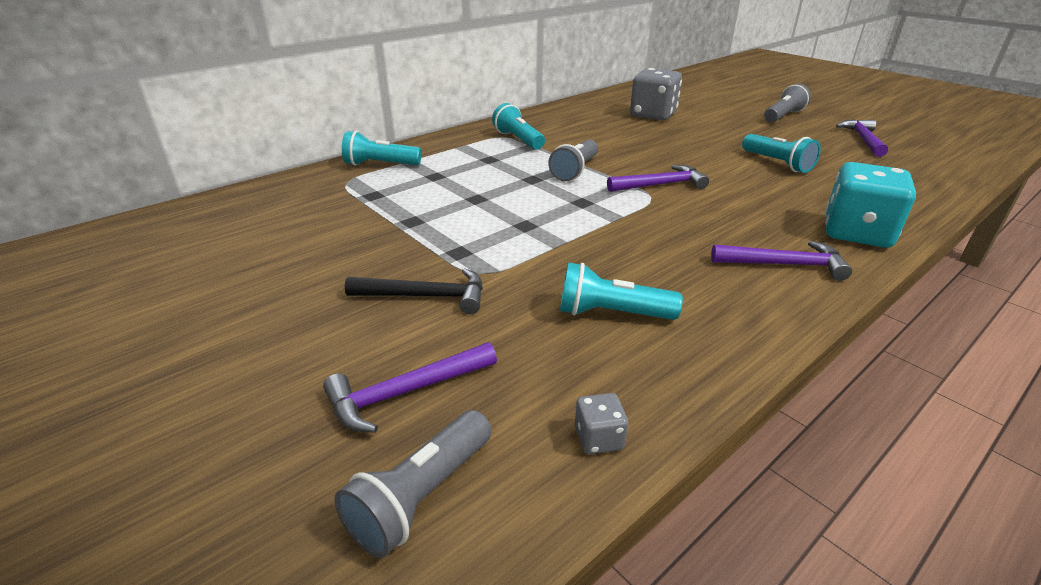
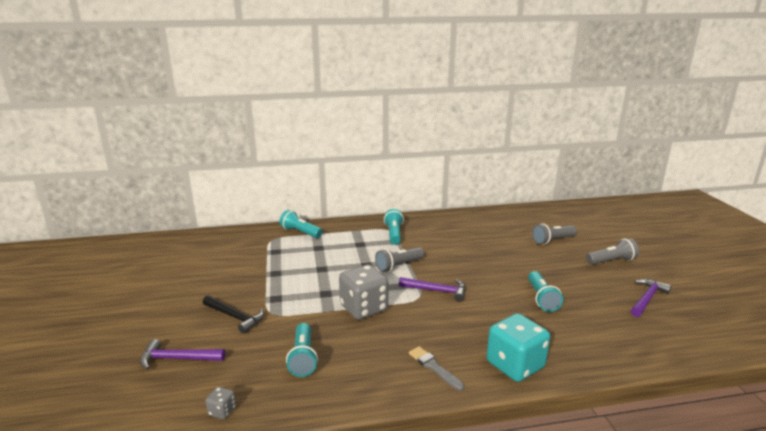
camera: 30 degrees right, 10 degrees down
grey flashlight [334,410,492,558] -> grey flashlight moved to [532,223,577,245]
turquoise flashlight [560,262,683,320] -> turquoise flashlight turned 135 degrees counterclockwise [286,323,318,377]
grey dice [630,68,682,120] -> grey dice moved to [339,265,388,320]
purple hammer [711,240,852,281] -> grey brush [409,346,464,391]

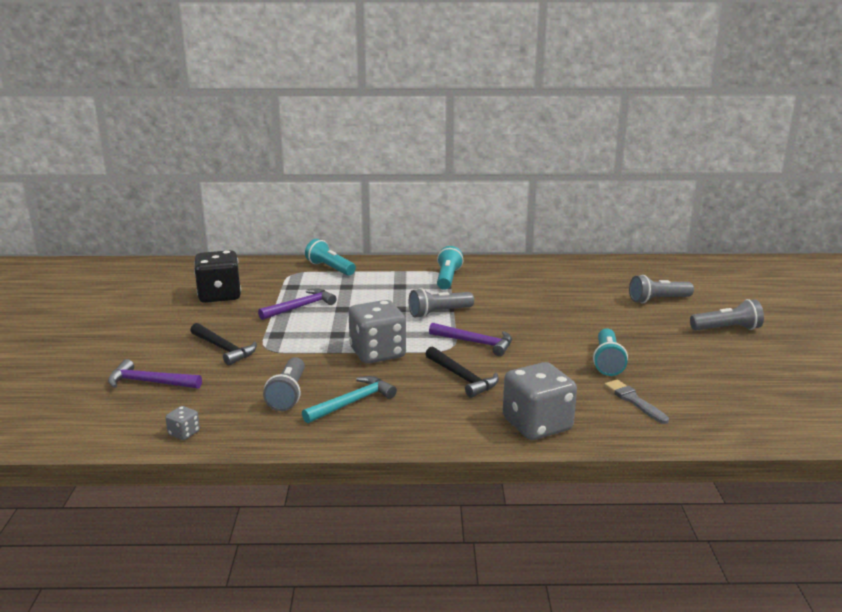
camera: 10 degrees right, 0 degrees up
turquoise flashlight [286,323,318,377] -> grey flashlight [263,357,305,411]
grey brush [409,346,464,391] -> grey brush moved to [604,380,669,424]
turquoise dice [487,313,550,382] -> grey dice [503,362,577,440]
purple hammer [631,279,671,317] -> purple hammer moved to [258,289,337,320]
none -> black dice [194,250,241,303]
none -> turquoise hammer [302,376,397,424]
none -> black hammer [426,346,499,398]

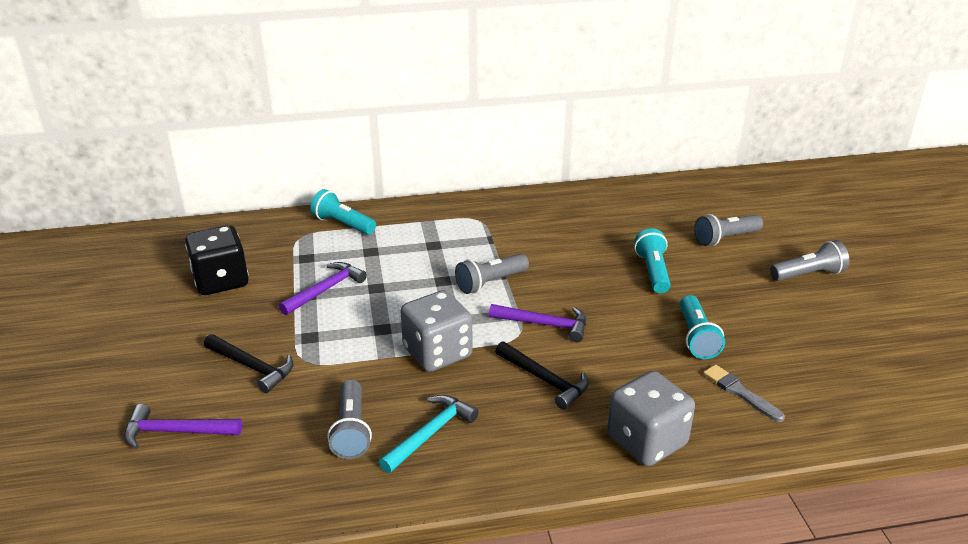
camera: 10 degrees left, 10 degrees up
grey dice [165,406,200,440] -> none
turquoise flashlight [437,246,464,290] -> turquoise flashlight moved to [634,228,671,293]

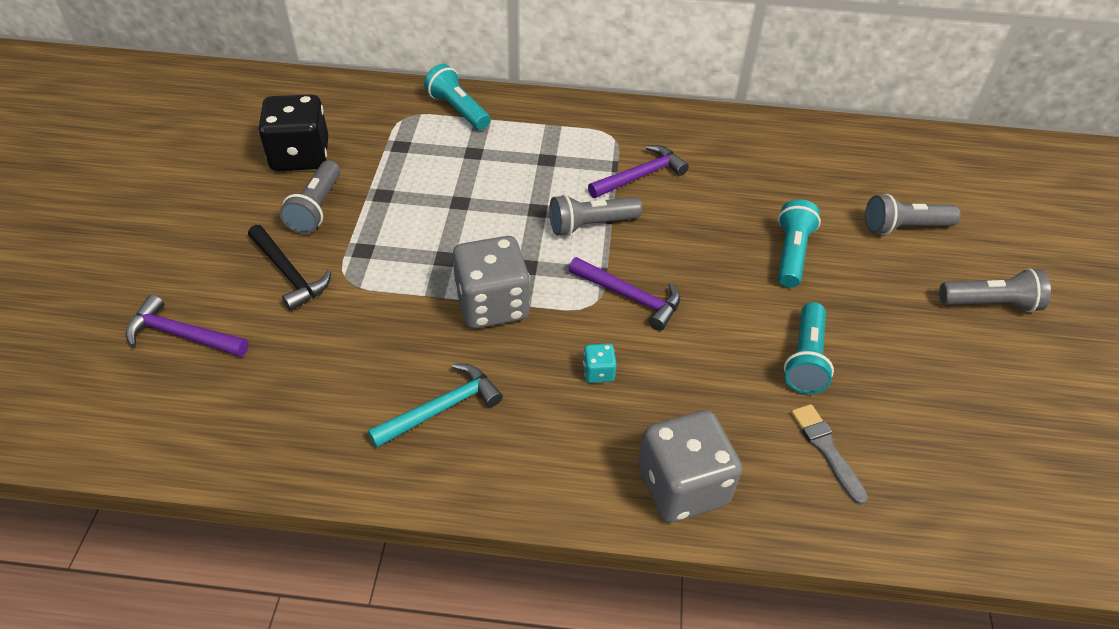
camera: 15 degrees right, 15 degrees up
purple hammer [279,262,367,315] -> purple hammer moved to [588,145,689,198]
grey flashlight [327,380,372,459] -> grey flashlight moved to [279,160,340,234]
black hammer [495,341,589,410] -> turquoise dice [583,344,617,383]

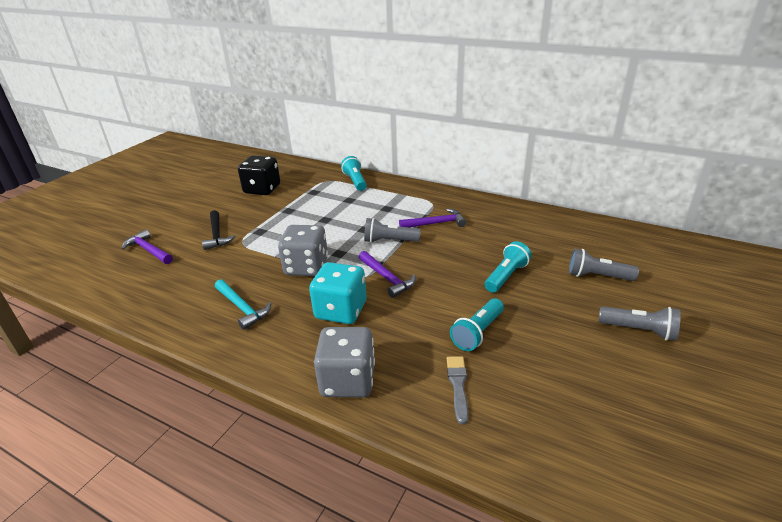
camera: 25 degrees right, 15 degrees down
grey flashlight [279,160,340,234] -> none
turquoise hammer [368,364,503,448] -> turquoise hammer turned 60 degrees clockwise [215,279,271,330]
turquoise dice [583,344,617,383] -> turquoise dice [309,262,367,324], size x2.34

